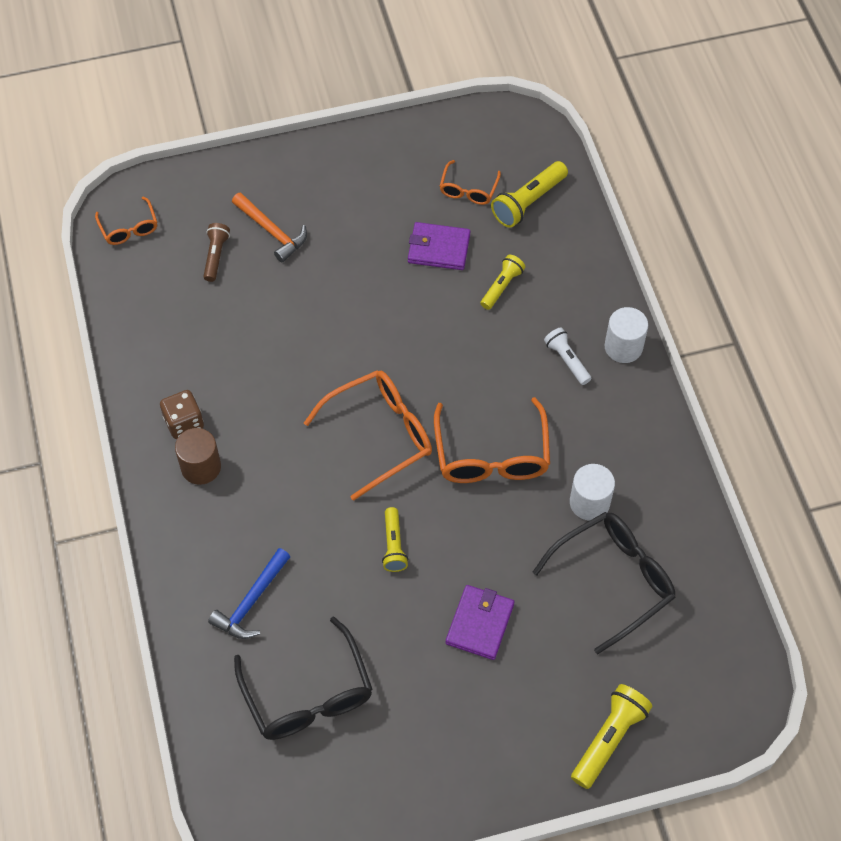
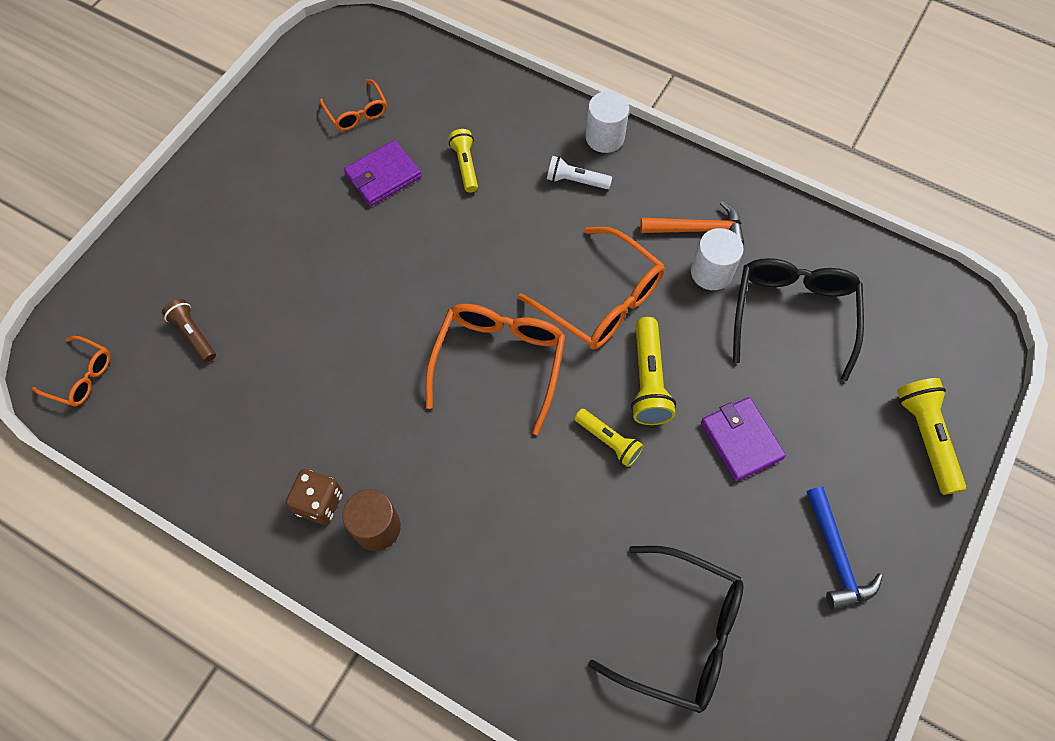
camera: 45 degrees left, 5 degrees up
blue hammer [208,548,291,639] -> blue hammer moved to [806,487,883,610]
orange hammer [232,192,307,262] -> orange hammer moved to [640,201,744,244]
yellow flashlight [491,161,568,228] -> yellow flashlight moved to [631,317,676,425]

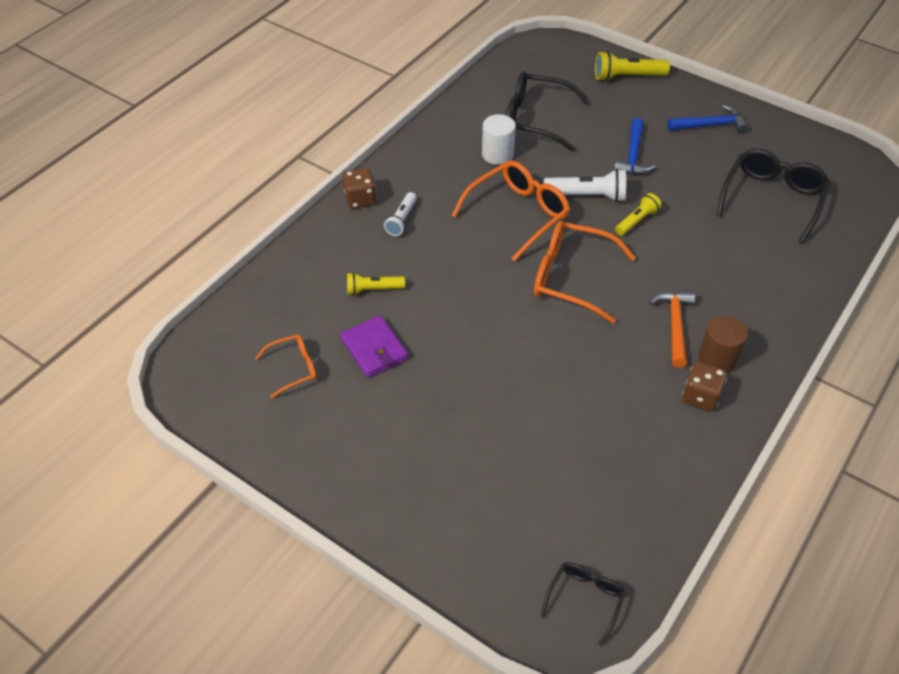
camera: 85 degrees left, 15 degrees down
orange glasses [32,336,110,406] -> black glasses [541,562,626,646]
brown flashlight [162,299,216,363] -> none
white cylinder [586,91,629,153] -> brown dice [342,168,377,209]
yellow flashlight [631,317,676,425] -> white flashlight [544,169,626,202]
orange hammer [640,201,744,244] -> orange hammer moved to [649,291,695,368]
purple wallet [701,397,786,482] -> blue hammer [614,118,655,175]

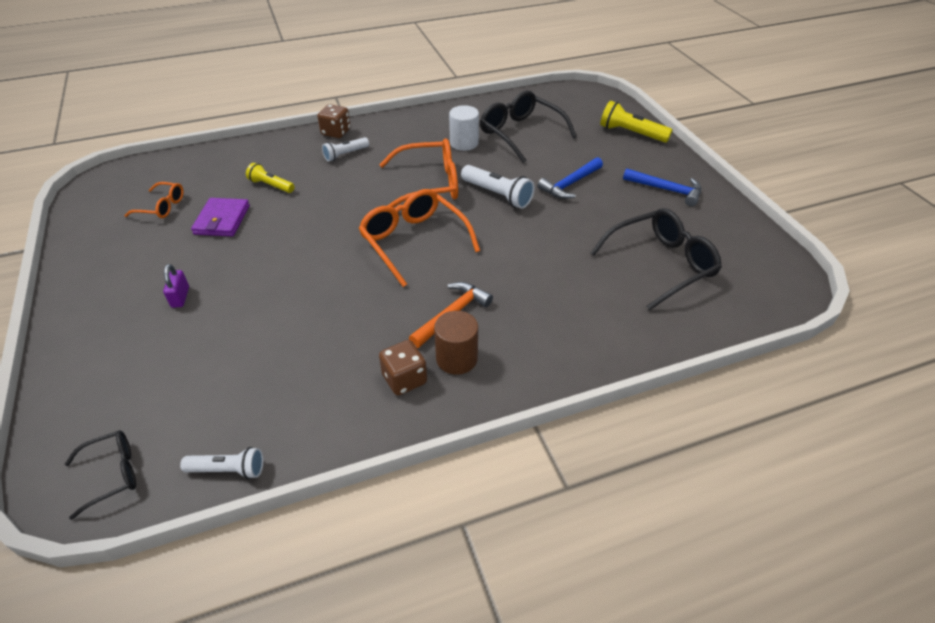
camera: 35 degrees right, 5 degrees down
yellow flashlight [615,193,662,236] -> none
none -> purple padlock [163,264,189,308]
none -> white flashlight [180,447,264,479]

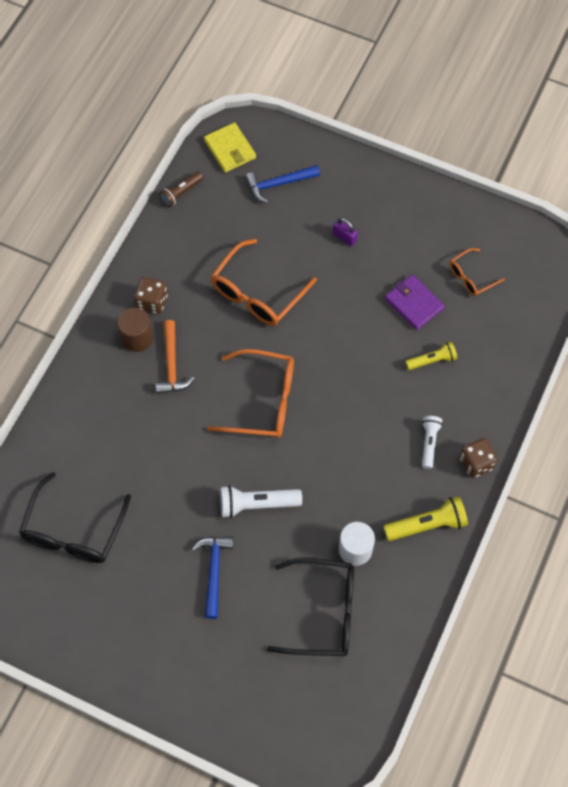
camera: 135 degrees right, 20 degrees up
black glasses [65,430,136,520] -> yellow wallet [204,122,256,173]
white flashlight [180,447,264,479] -> brown flashlight [159,171,203,207]
orange glasses [379,138,458,208] -> orange glasses moved to [211,239,317,326]
yellow flashlight [600,101,673,143] -> yellow flashlight moved to [383,496,468,541]
blue hammer [623,168,701,206] -> blue hammer moved to [245,165,320,203]

